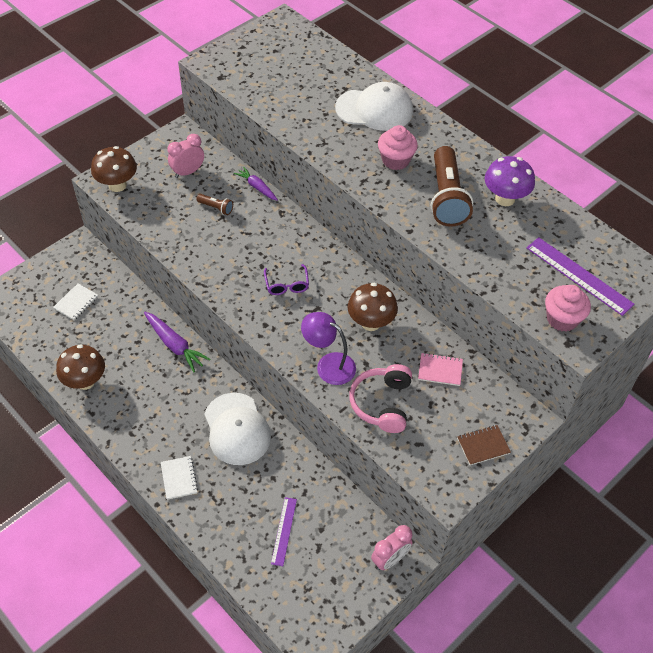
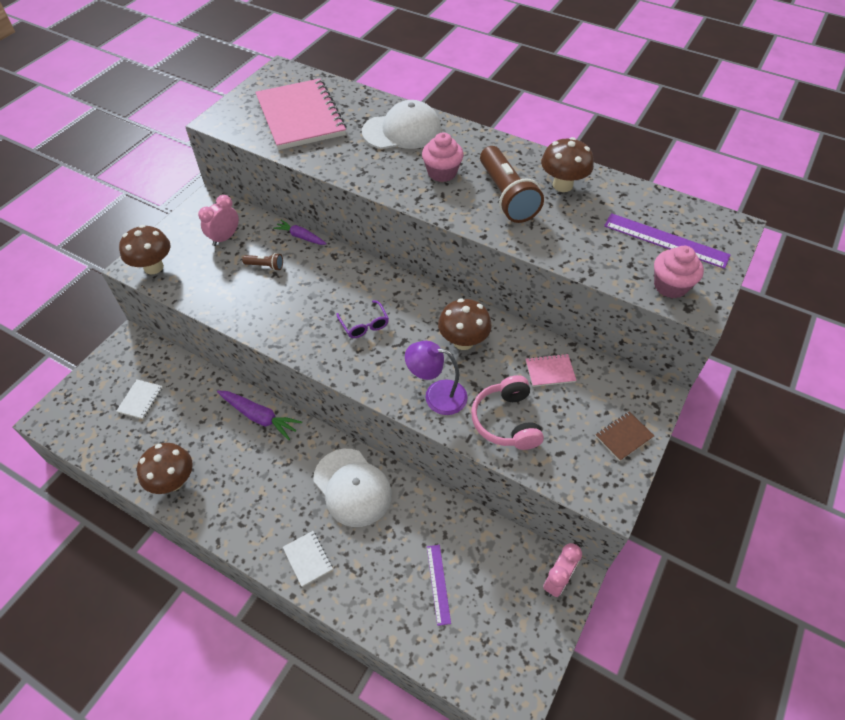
camera: 15 degrees left, 0 degrees up
purple mushroom [485,156,535,206] -> brown mushroom [541,137,594,192]
none -> pink notebook [255,78,347,150]

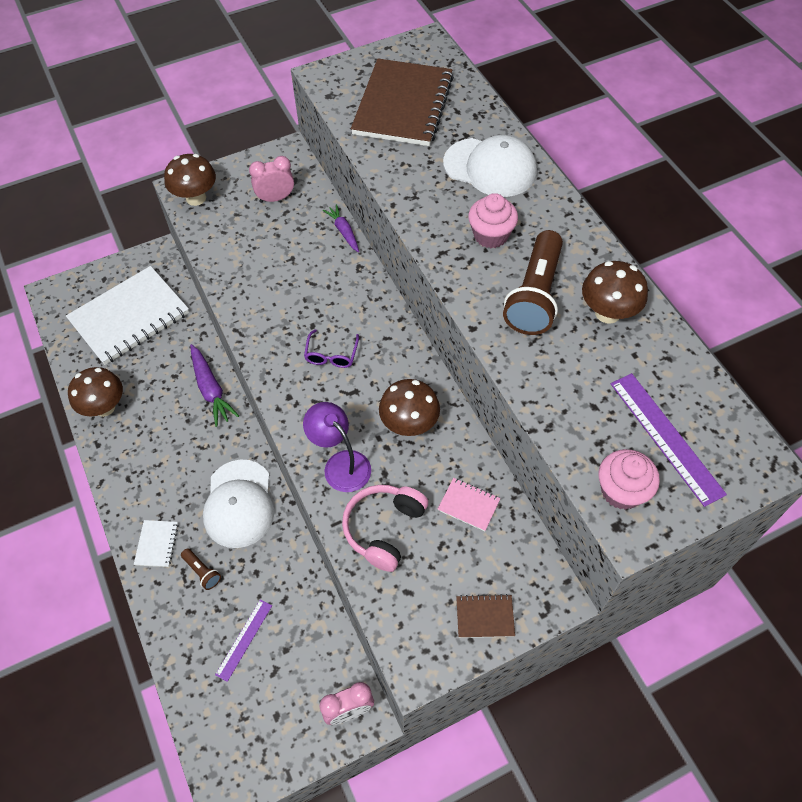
camera: 35 degrees right, 5 degrees up
white notebook [116,380,163,419] -> white notebook [66,266,189,365], size x2.45
brown flashlight [242,253,283,271] -> brown flashlight moved to [181,548,221,590]
pink notebook [255,78,347,150] -> brown notebook [351,59,454,146]

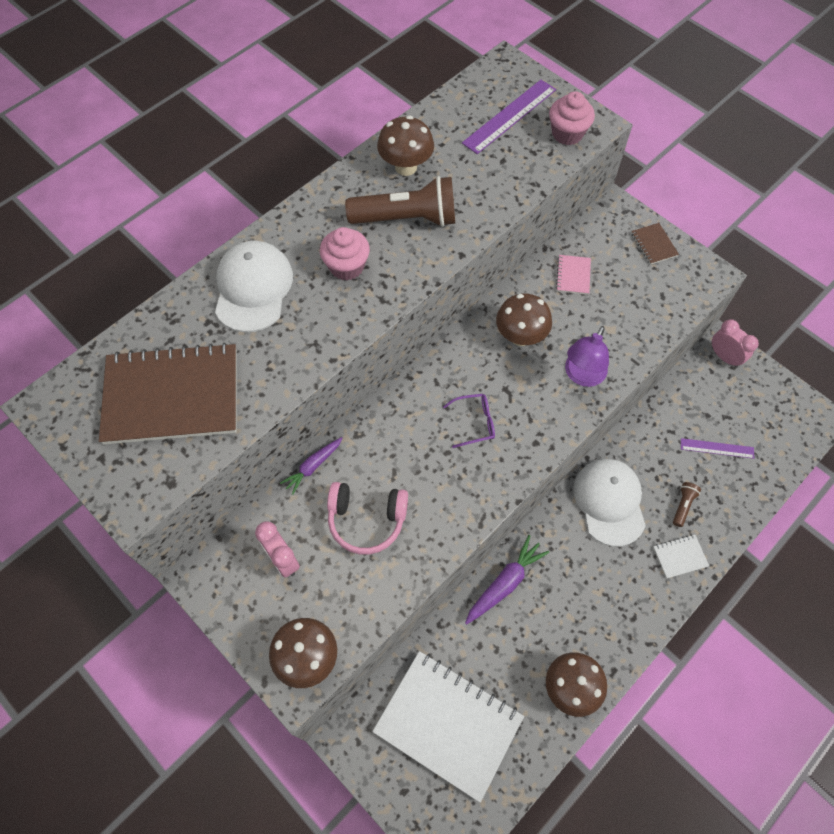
camera: 110 degrees left, 5 degrees up
white cap [203,459,275,548] -> white cap turned 75 degrees counterclockwise [573,459,646,546]
pink headphones [342,485,428,572] -> pink headphones moved to [327,482,408,555]

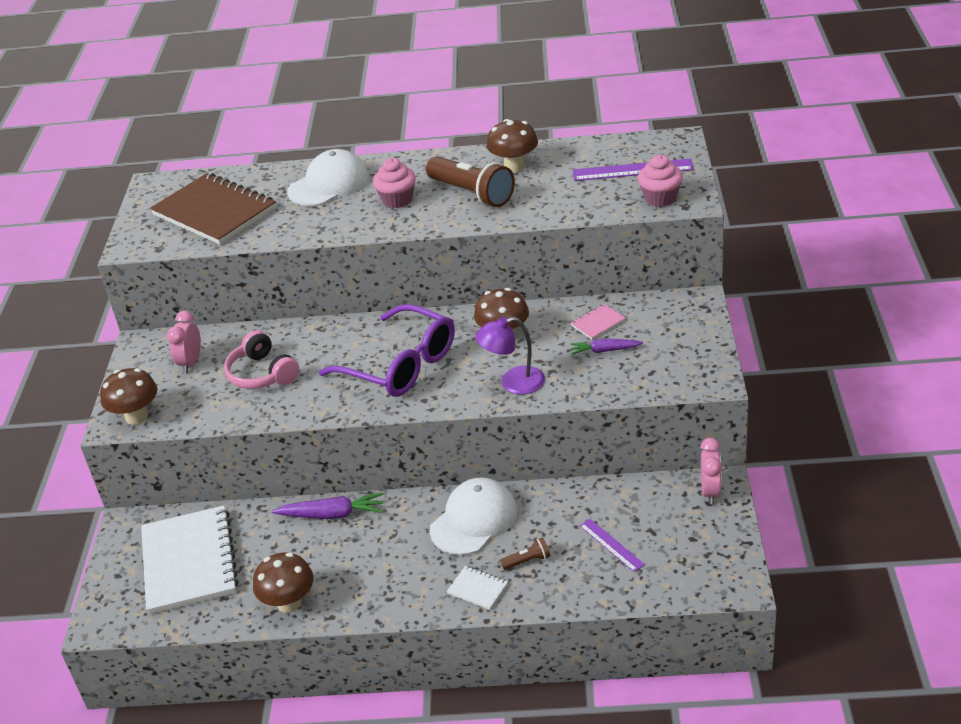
camera: 50 degrees right, 25 degrees down
purple carrot [280,437,342,495] -> purple carrot moved to [570,339,643,355]
purple glasses [443,394,495,448] -> purple glasses [319,304,455,397], size x2.35
brown notebook [631,223,679,265] -> none

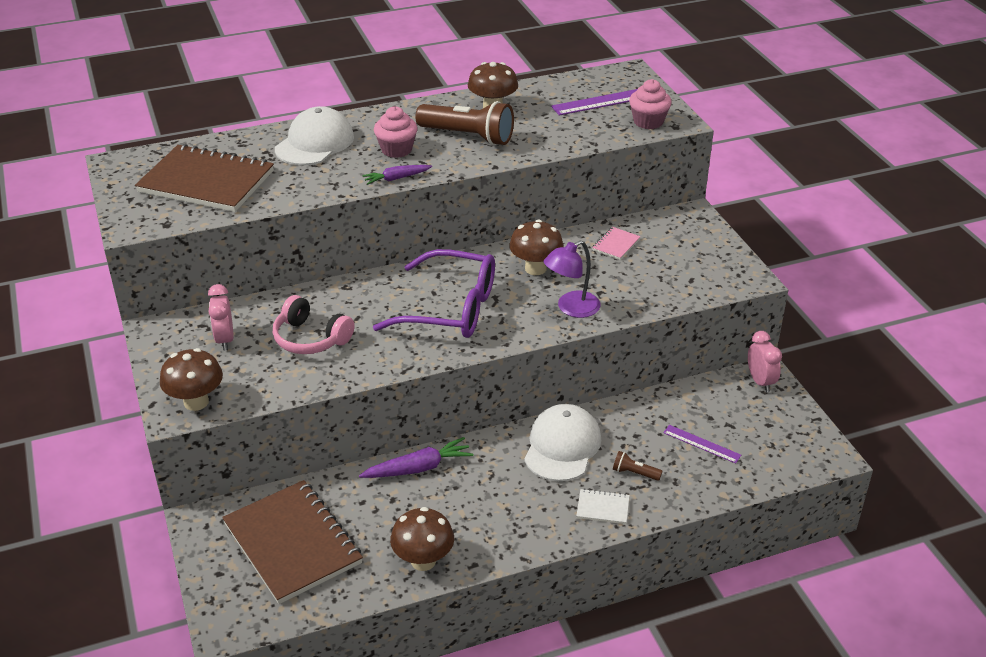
camera: 25 degrees left, 0 degrees up
white notebook [141,505,239,614] -> brown notebook [222,480,363,604]
brown flashlight [500,537,550,570] -> brown flashlight turned 120 degrees counterclockwise [613,451,662,481]
purple carrot [570,339,643,355] -> purple carrot moved to [362,165,432,185]

